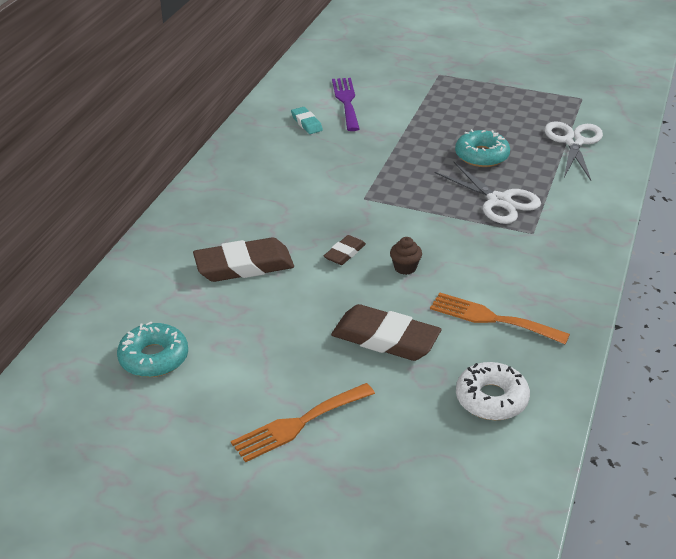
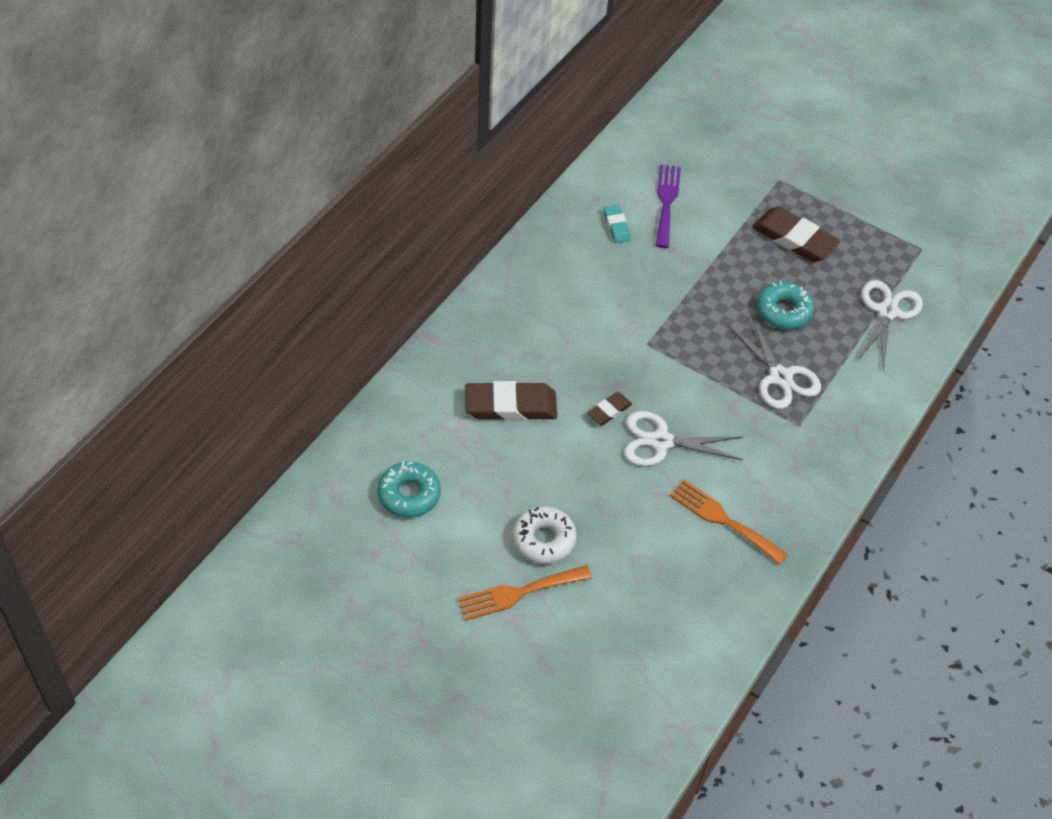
camera: 10 degrees right, 15 degrees up
brown eraser [331,304,441,361] -> brown eraser moved to [752,206,840,262]
brown cupcake [390,237,422,275] -> white scissors [624,411,743,466]
white donut [456,362,530,420] -> white donut moved to [513,506,577,564]

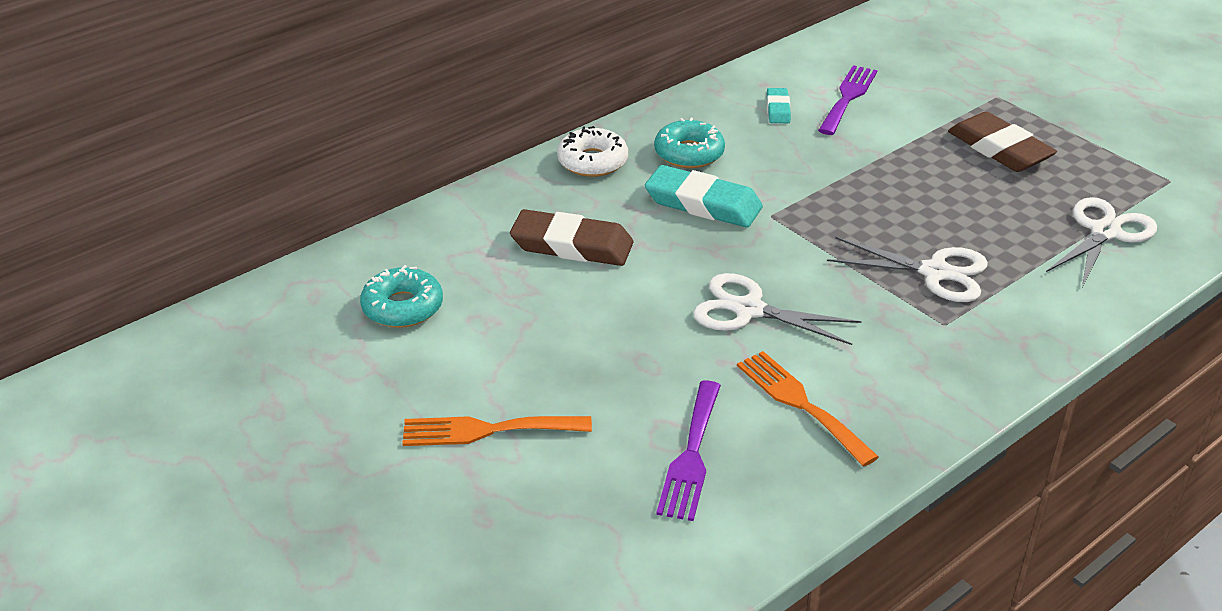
camera: 20 degrees right, 15 degrees down
white donut [513,506,577,564] -> white donut moved to [557,126,628,177]
brown eraser [587,392,632,426] -> none
white scissors [728,315,821,409] -> white scissors turned 60 degrees counterclockwise [827,237,988,302]
turquoise donut [757,281,814,330] -> turquoise donut moved to [654,118,725,168]
none -> turquoise eraser [645,165,763,228]
none -> purple fork [656,380,721,521]

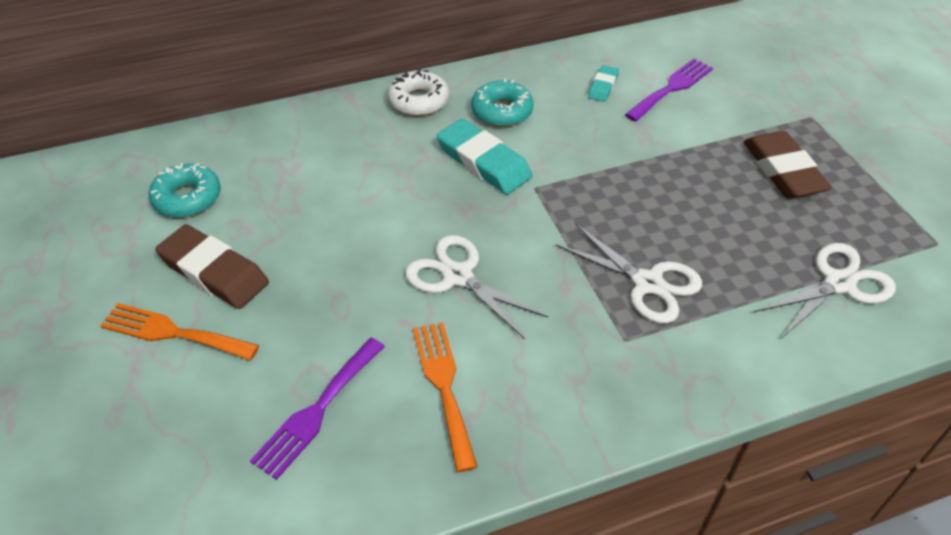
camera: 20 degrees right, 10 degrees up
brown eraser [510,209,634,266] -> brown eraser moved to [155,224,269,309]

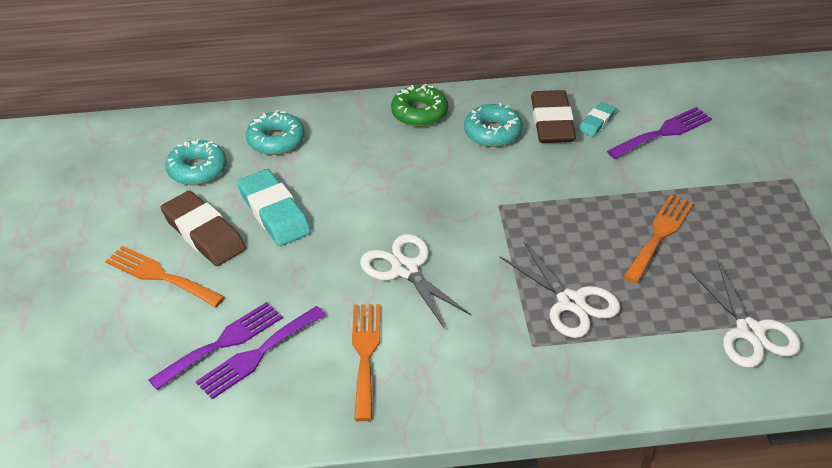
camera: 15 degrees right, 5 degrees down
white donut [388,69,449,116] -> green donut [391,84,448,127]
turquoise eraser [437,119,532,194] -> turquoise eraser moved to [237,169,311,246]
brown eraser [744,131,832,199] -> brown eraser moved to [531,90,576,143]
white scissors [754,243,896,339] -> white scissors turned 90 degrees clockwise [689,261,801,368]
none -> purple fork [149,302,283,390]
none -> turquoise donut [246,110,305,155]
none -> orange fork [623,195,694,283]

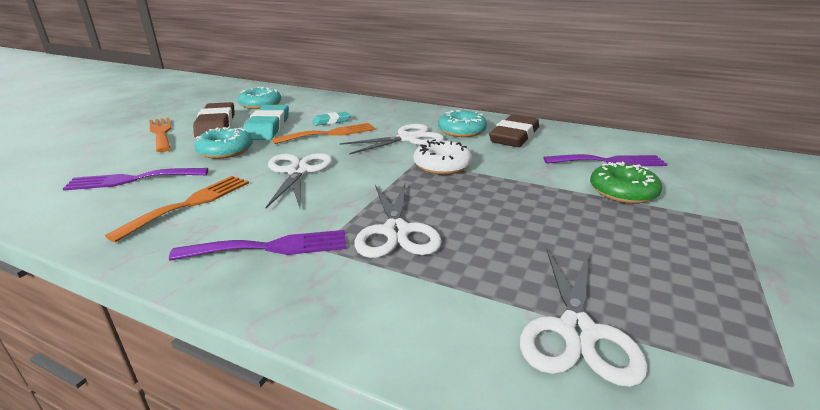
camera: 30 degrees right, 15 degrees down
purple fork [149,302,283,390] -> purple fork moved to [169,230,346,261]
turquoise donut [246,110,305,155] -> turquoise donut moved to [194,126,253,159]
green donut [391,84,448,127] -> green donut moved to [590,162,662,204]
turquoise eraser [579,102,616,137] -> turquoise eraser moved to [312,112,350,126]
orange fork [623,195,694,283] -> orange fork moved to [272,123,376,144]
none -> white scissors [340,124,444,155]
none -> white donut [414,139,472,175]

